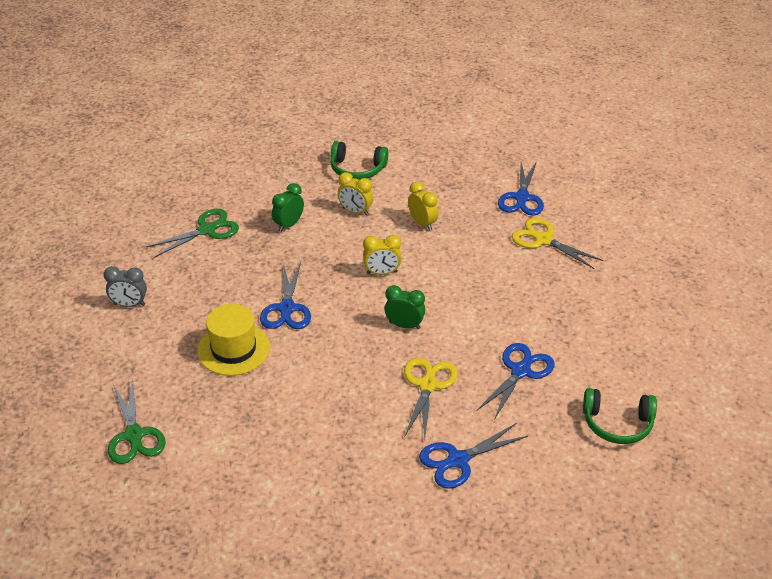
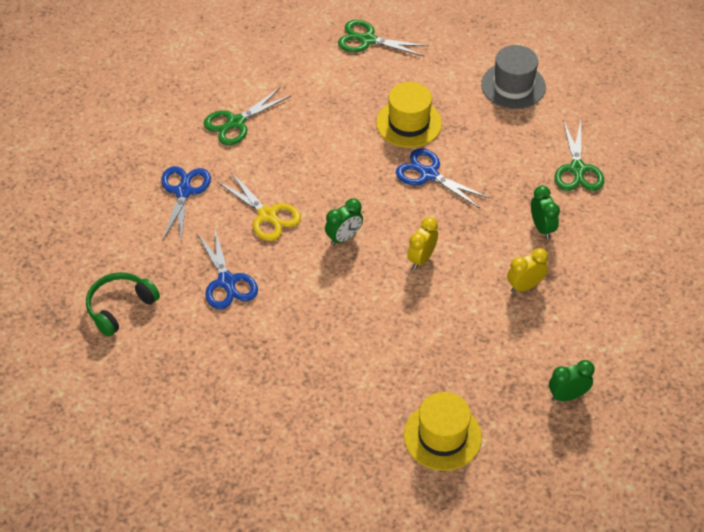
camera: 125 degrees right, 10 degrees up
grey clock [103,266,147,307] -> grey hat [481,45,546,109]
green headphones [330,141,388,180] -> none
yellow clock [408,181,438,231] -> none
blue scissors [498,161,544,215] -> yellow hat [404,392,482,471]
yellow scissors [512,218,603,269] -> none
none -> green scissors [203,87,291,145]
none -> green clock [549,360,595,401]

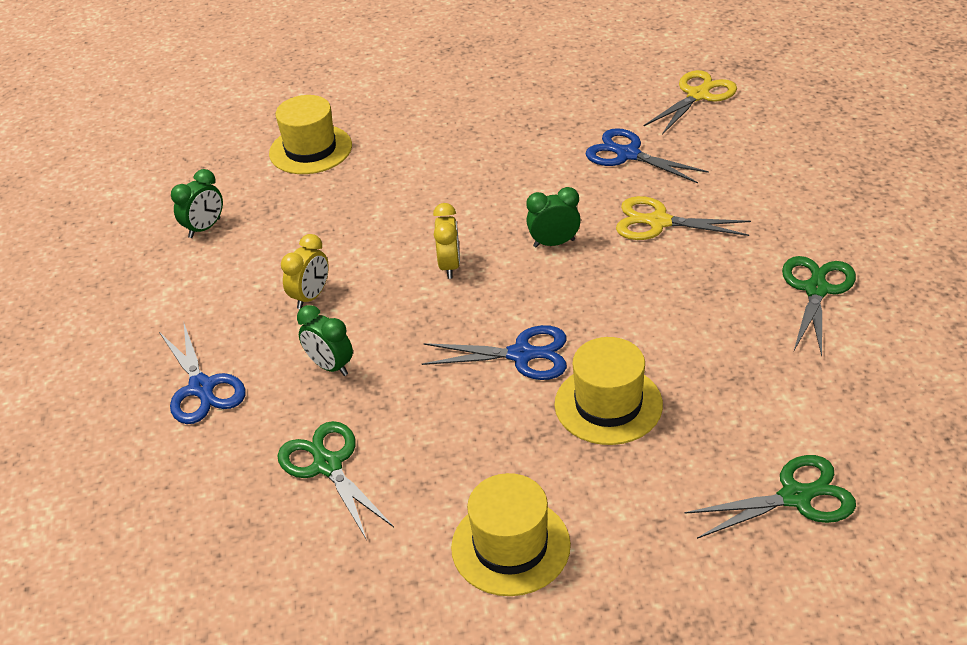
camera: 150 degrees right, 10 degrees down
green headphones [86,272,160,337] -> yellow scissors [644,70,737,135]
blue scissors [161,166,211,242] -> blue scissors moved to [159,324,246,424]
green clock [325,198,363,246] -> green clock turned 60 degrees clockwise [526,187,581,248]
grey hat [481,45,546,109] -> yellow hat [451,473,571,596]

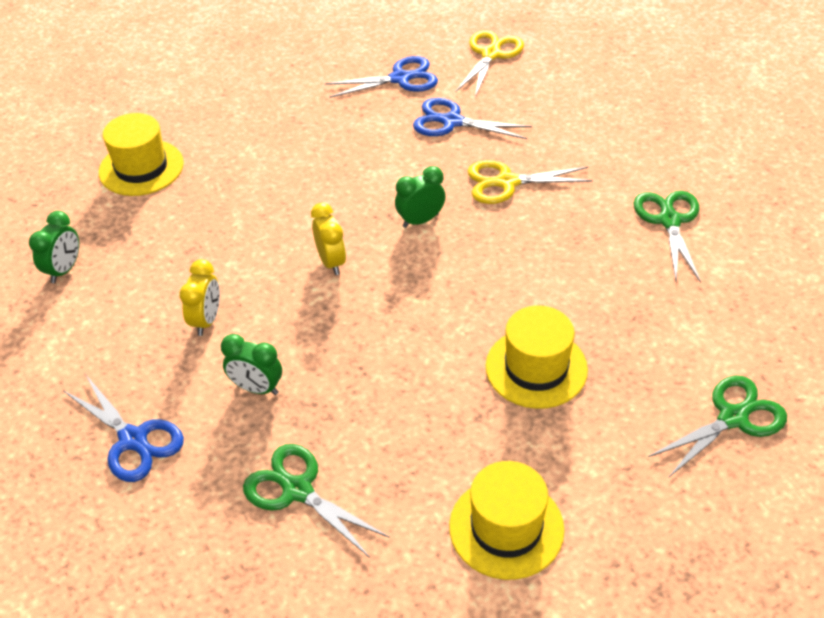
camera: 20 degrees left, 5 degrees up
blue scissors [422,325,567,380] -> blue scissors moved to [325,56,438,98]

